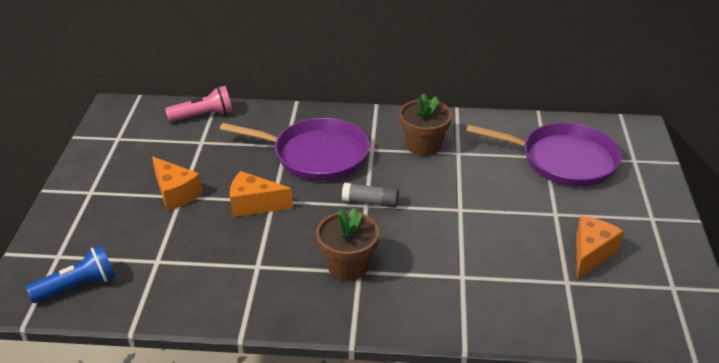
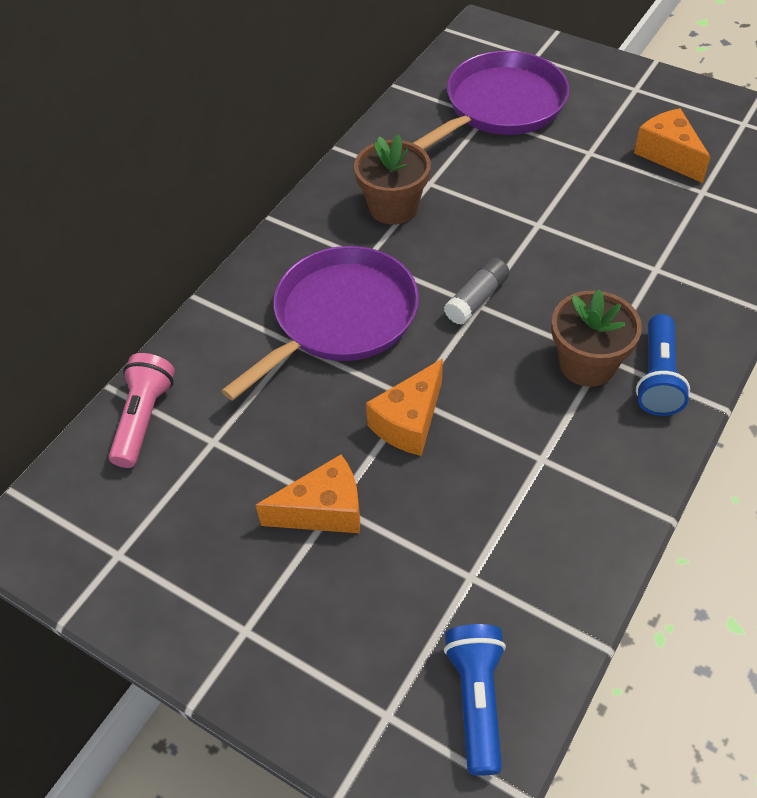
camera: 60 degrees left, 15 degrees up
none -> blue flashlight [636,314,690,416]

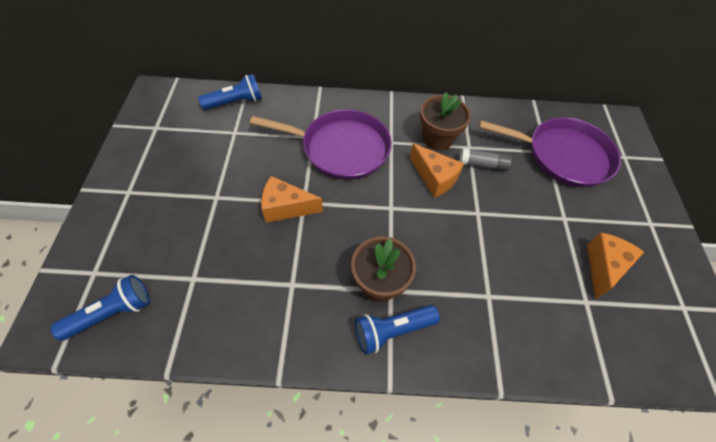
camera: 55 degrees right, 5 degrees up
pink flashlight [109,353,175,468] -> blue flashlight [198,74,262,110]
orange cheese [256,454,360,533] -> orange cheese moved to [410,143,464,198]
grey glue stick [444,257,509,325] -> grey glue stick moved to [459,148,512,171]

